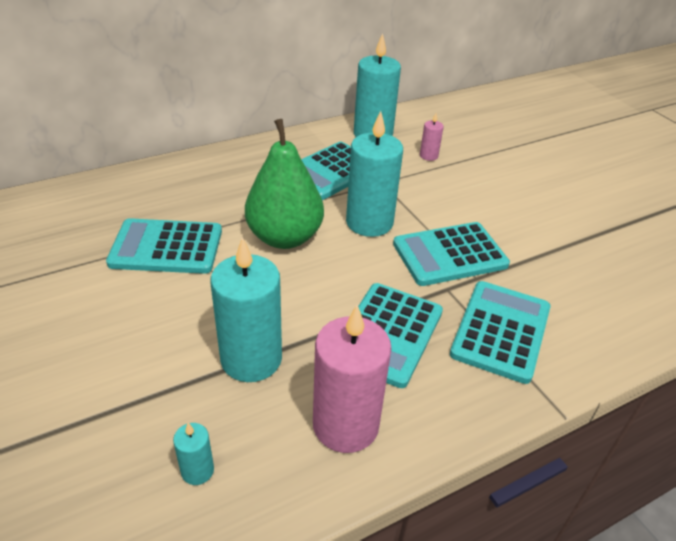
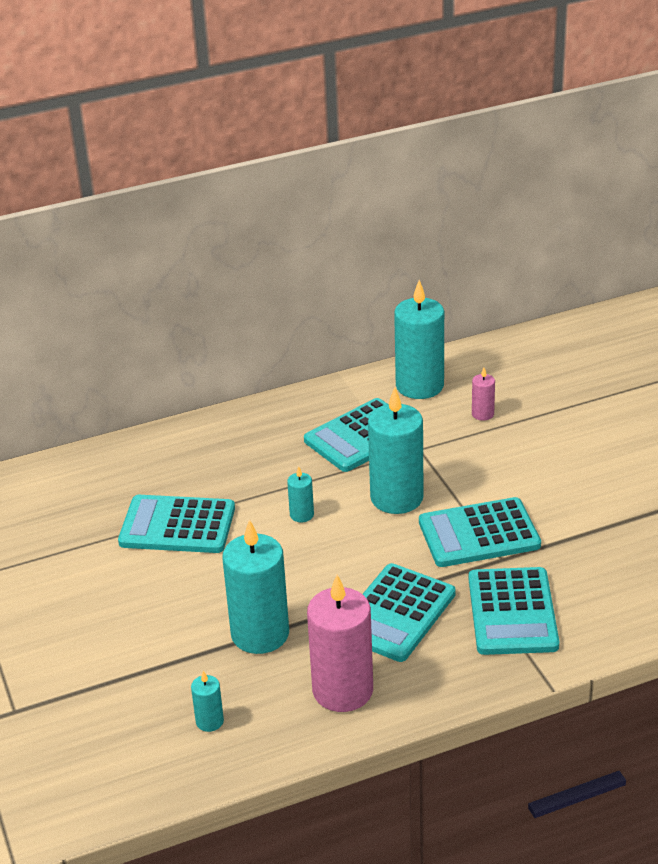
camera: 10 degrees right, 5 degrees down
green pear [245,119,324,249] -> turquoise candle [287,466,314,522]
turquoise calculator [450,281,551,384] -> turquoise calculator turned 150 degrees clockwise [469,567,559,655]

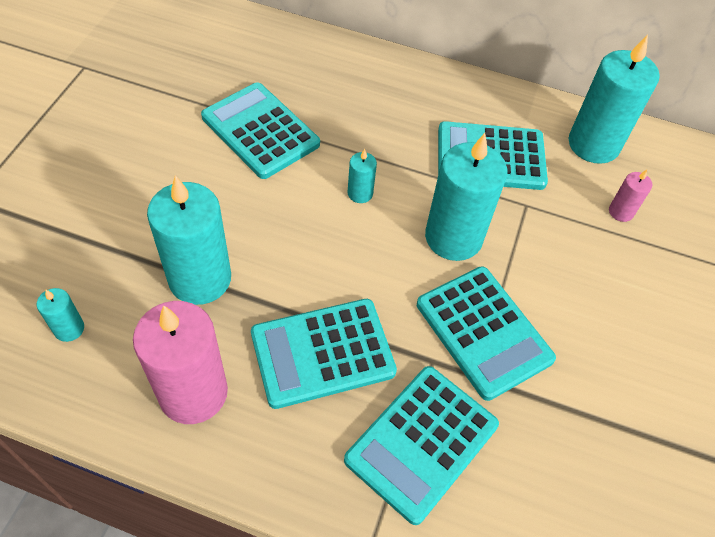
camera: 35 degrees right, 20 degrees up
turquoise calculator [419,497,541,567] -> turquoise calculator turned 150 degrees counterclockwise [417,266,556,401]

